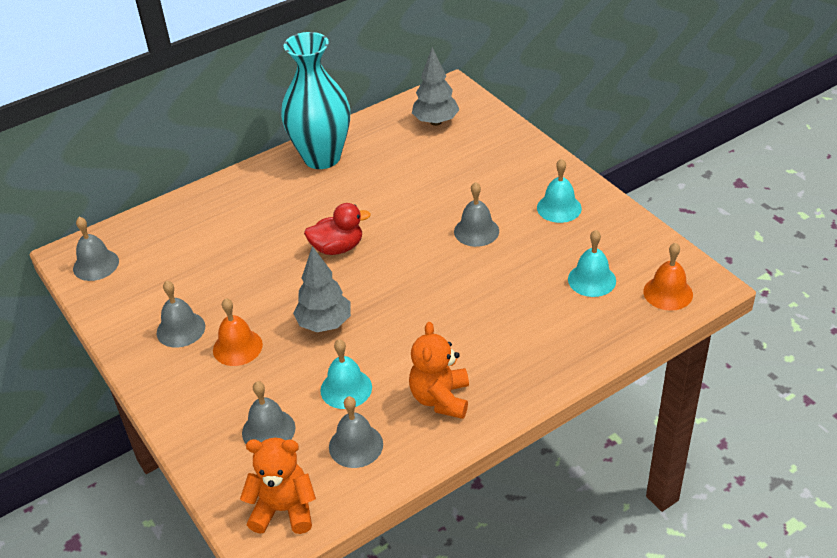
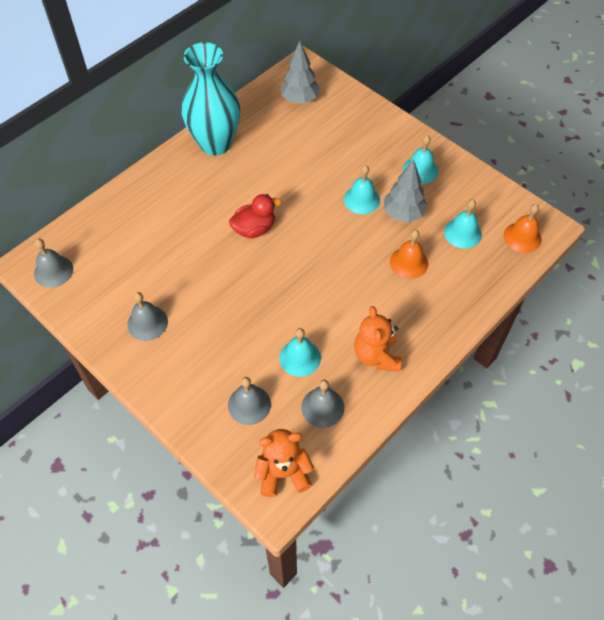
camera: 15 degrees left, 15 degrees up
orange bell [213,298,263,366] -> orange bell moved to [390,230,428,279]
grey tree [293,246,351,332] -> grey tree moved to [384,159,428,223]
grey bell [454,182,499,247] -> turquoise bell [344,165,380,214]

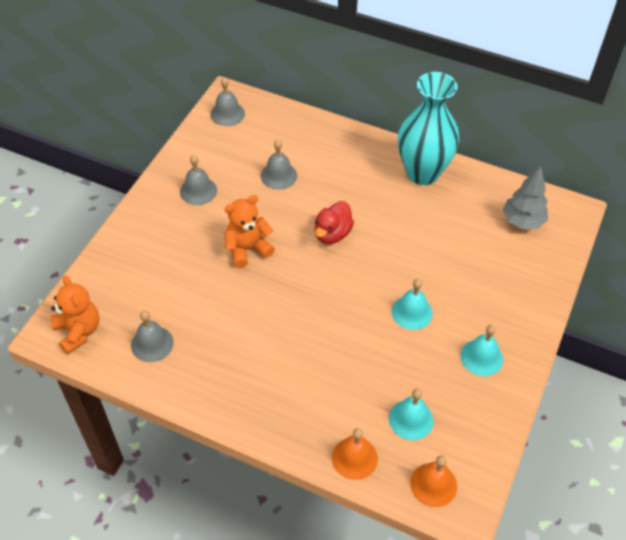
camera: 70 degrees right, 5 degrees down
grey bell [228,377,271,425] -> grey bell moved to [261,140,297,190]
red duck [229,194,282,238] -> red duck turned 75 degrees clockwise [314,201,354,244]
turquoise bell [279,328,321,377] -> none
orange teddy bear [354,306,402,372] -> orange teddy bear moved to [225,195,275,268]
grey tree [384,159,428,223] -> none
orange bell [390,230,428,279] -> orange bell moved to [332,428,378,480]

